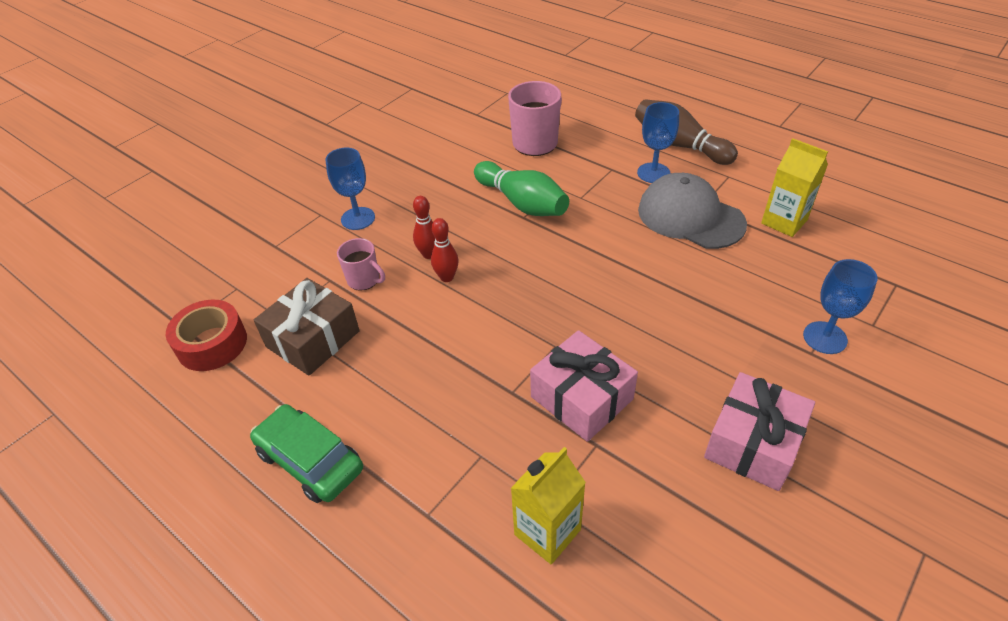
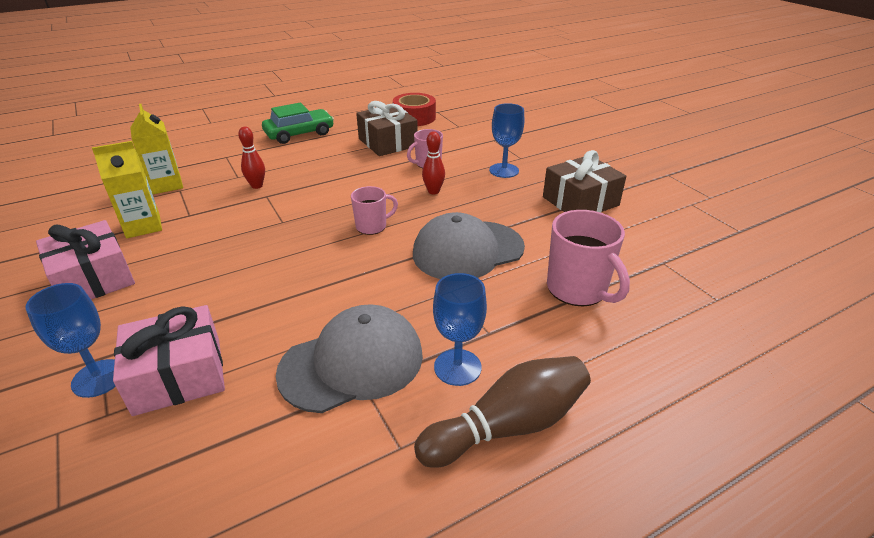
camera: 110 degrees right, 10 degrees down
red bowling pin [431,218,458,282] -> red bowling pin moved to [238,127,265,189]
green bowling pin [474,161,569,216] -> grey cap [413,212,525,279]
pink gift [530,330,638,442] -> pink gift moved to [113,305,225,416]
yellow carton [761,138,828,237] -> yellow carton moved to [92,141,162,238]
none -> pink mug [351,186,398,235]
none -> brown gift [543,150,626,212]

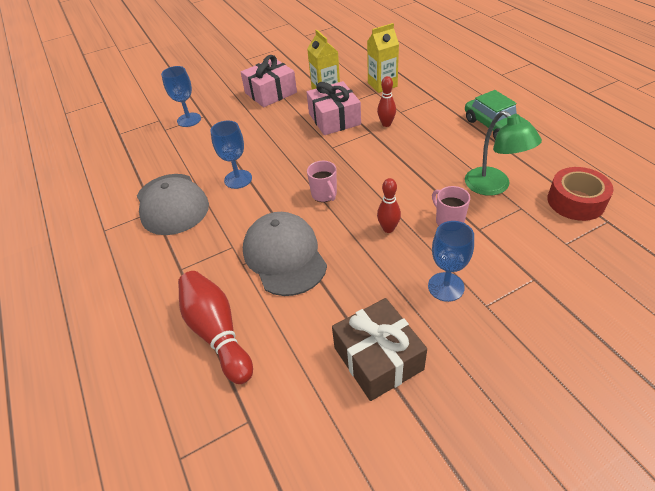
camera: 95 degrees right, 10 degrees up
pink gift [113,305,225,416] -> pink gift moved to [307,81,361,135]
brown gift [356,101,418,156] -> green lamp [465,111,542,196]
brown bowling pin [414,356,591,468] -> none
blue goblet [433,273,487,386] -> blue goblet moved to [210,121,252,189]
pink mug [547,210,630,306] -> red bowling pin [178,271,253,384]

